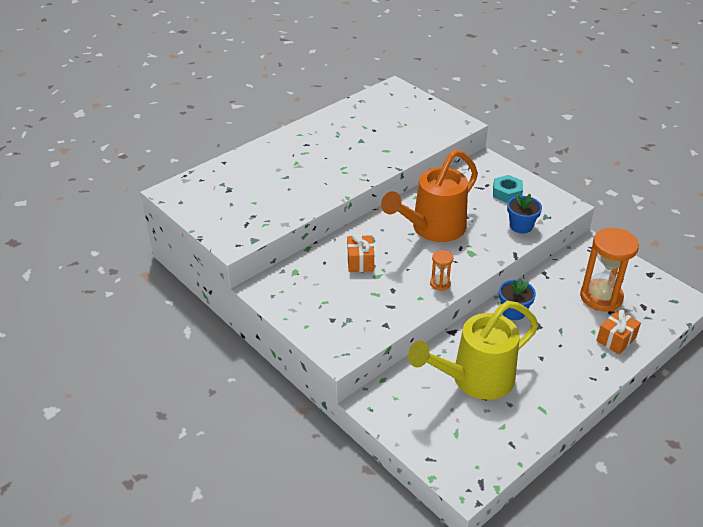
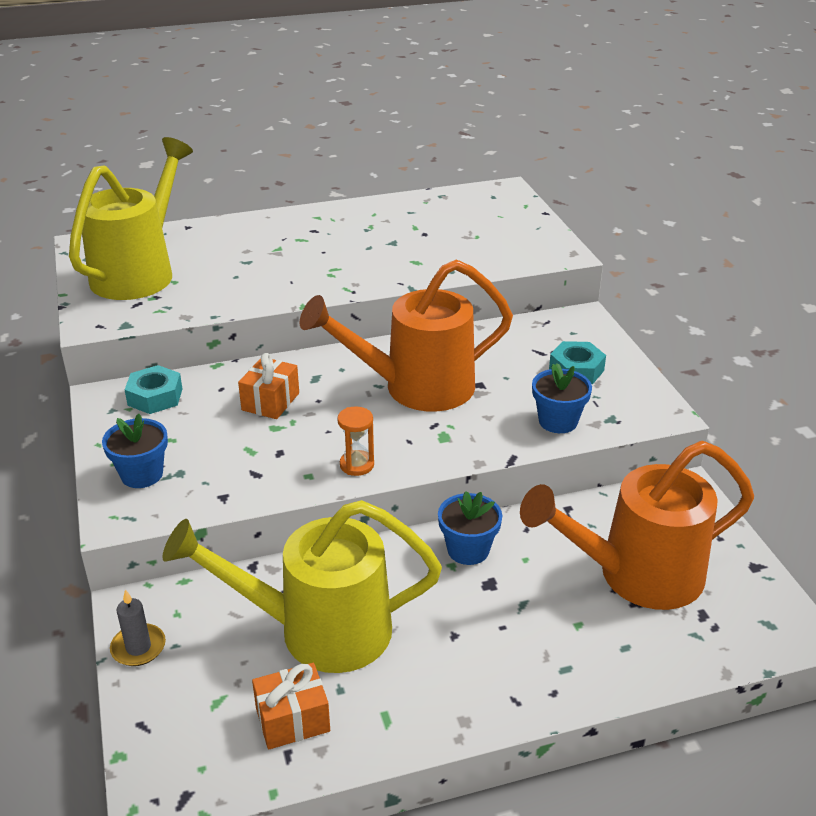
camera: 25 degrees right, 5 degrees down
orange hourglass [580,228,639,312] -> orange watering can [520,441,754,610]
orange gift [596,310,641,354] -> orange gift moved to [252,663,330,750]
none -> yellow watering can [69,137,193,300]
none -> blue flower pot [102,414,168,488]
none -> grey candle [110,590,166,666]
none -> turquoise nut [124,365,182,414]

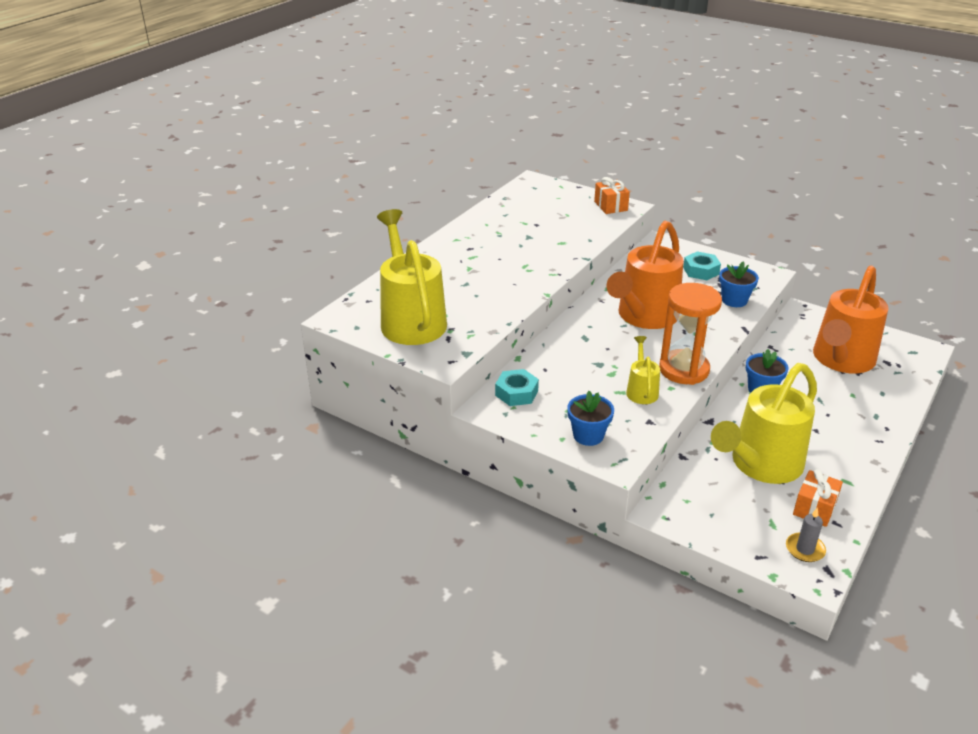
camera: 40 degrees left, 0 degrees up
grey candle [110,590,166,666] -> grey candle moved to [786,507,826,562]
orange gift [238,353,299,419] -> orange gift moved to [594,177,630,214]
orange hourglass [337,407,374,476] -> orange hourglass [659,283,722,385], size x2.11
none -> yellow watering can [626,336,660,404]

